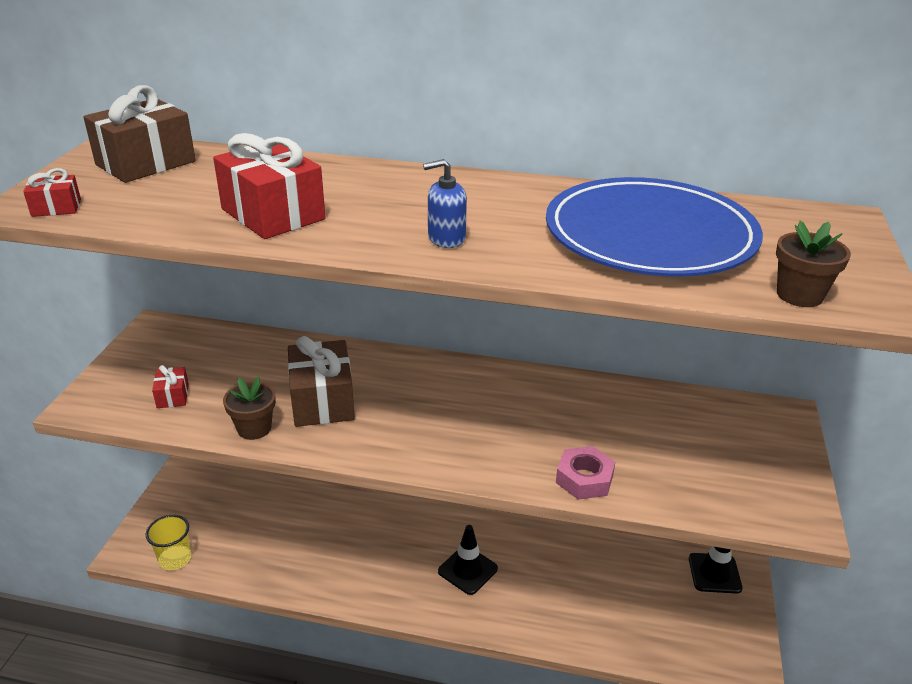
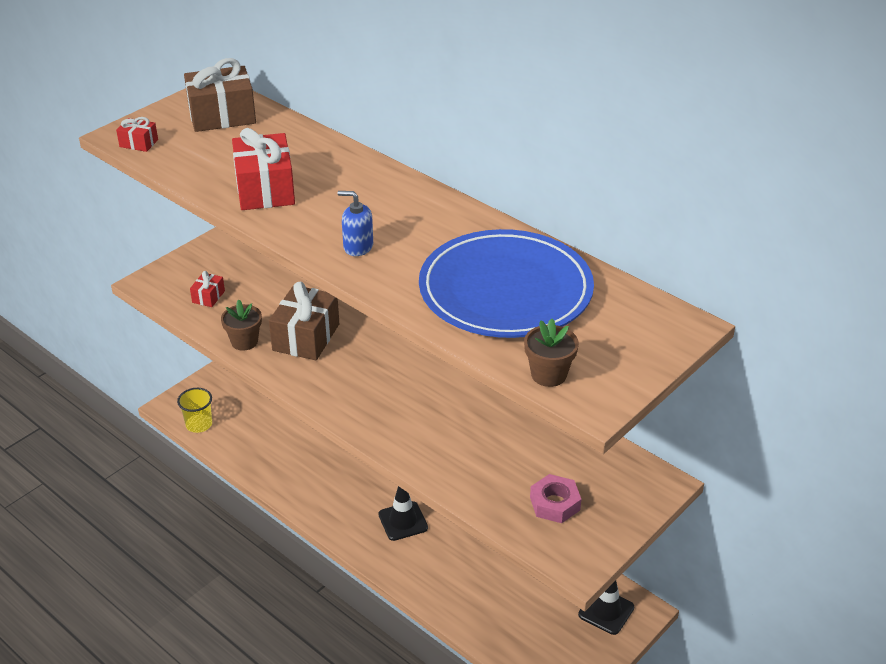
camera: 30 degrees right, 5 degrees up
pink nut [556,446,615,500] -> pink nut moved to [530,474,581,523]

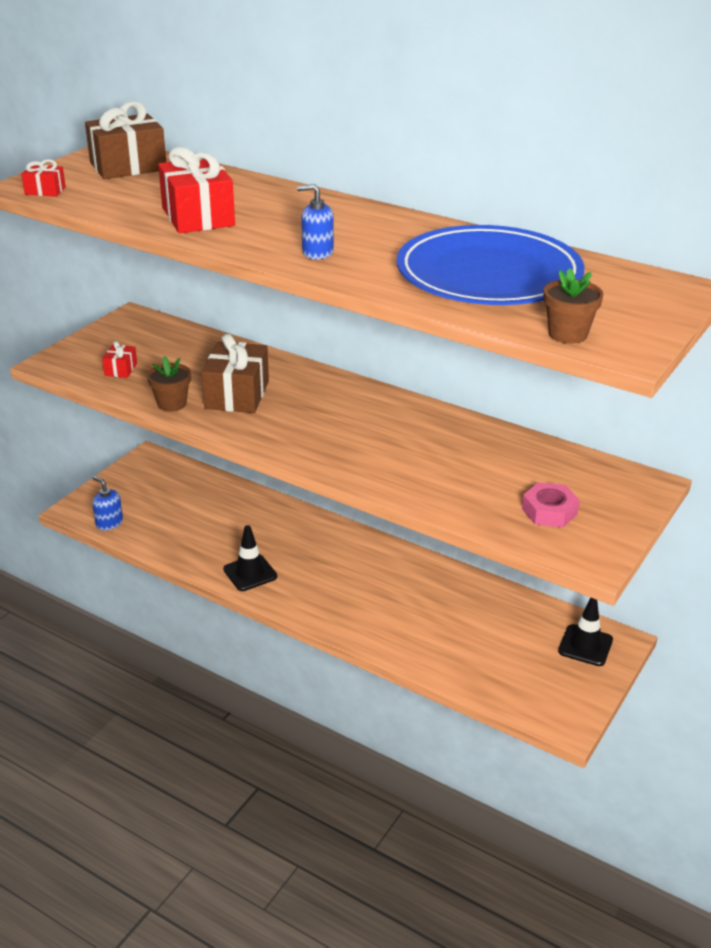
camera: 10 degrees left, 5 degrees down
yellow cup [177,388,212,433] -> blue soap dispenser [92,476,123,531]
black traffic cone [378,486,428,541] -> black traffic cone moved to [223,525,277,591]

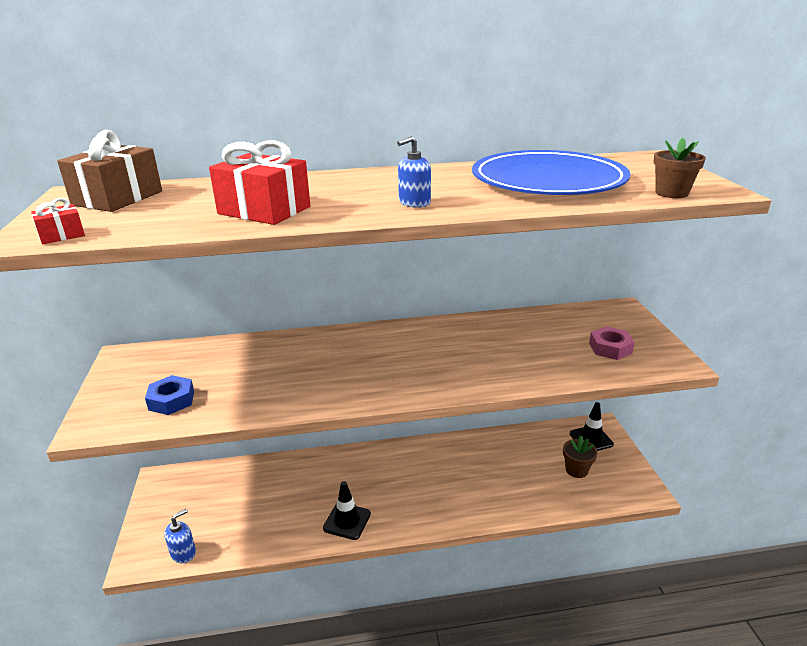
camera: 40 degrees left, 5 degrees down
blue soap dispenser [92,476,123,531] -> blue soap dispenser turned 135 degrees clockwise [164,509,196,563]
red gift [102,341,137,378] -> blue nut [145,375,194,415]
brown flower pot [147,356,191,412] -> brown flower pot moved to [563,436,598,478]
brown gift [201,333,269,413] -> none

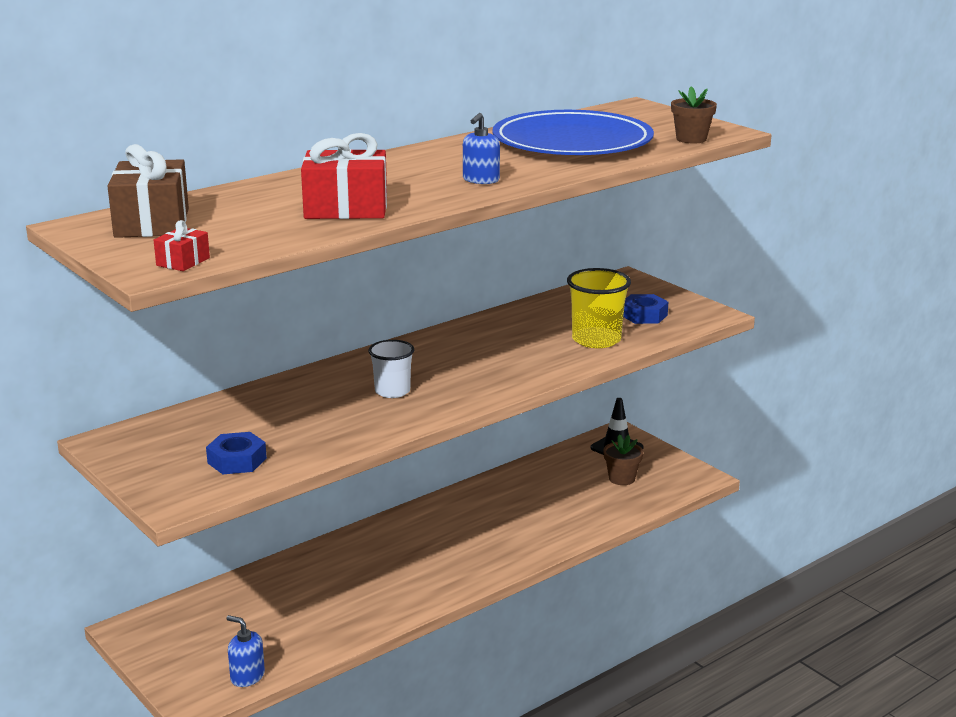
camera: 30 degrees left, 5 degrees down
blue soap dispenser [164,509,196,563] -> blue soap dispenser turned 75 degrees counterclockwise [226,615,265,687]
black traffic cone [323,481,371,540] -> none
pink nut [589,326,635,360] -> blue nut [623,294,668,324]
none -> white cup [368,340,414,398]
none -> yellow cup [567,268,631,348]

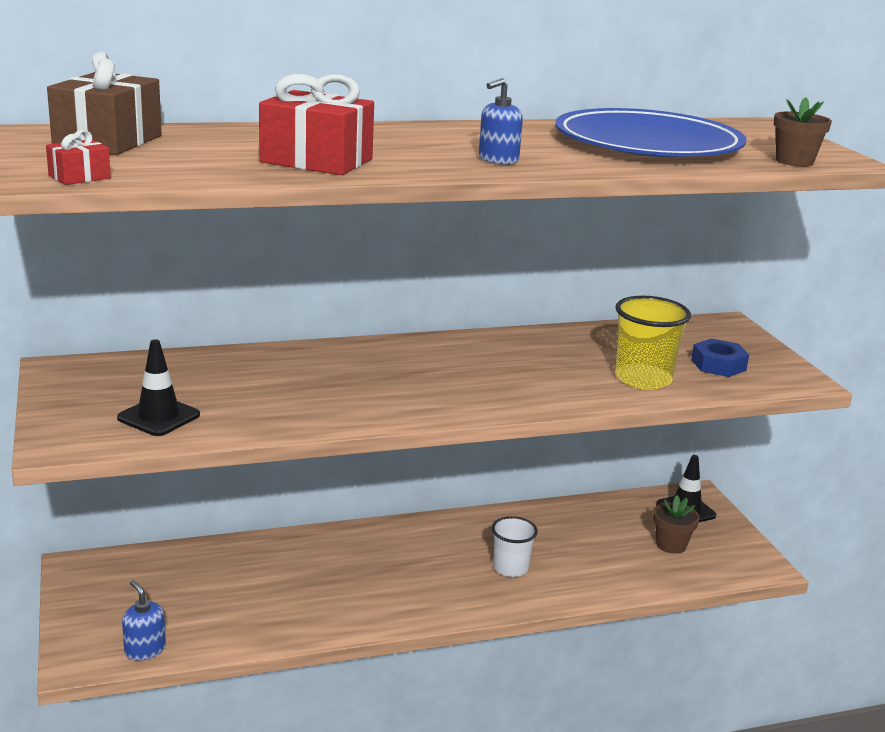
camera: 20 degrees right, 0 degrees up
blue nut [206,432,267,474] -> black traffic cone [117,339,200,436]
white cup [368,340,414,398] -> white cup moved to [492,516,538,577]

